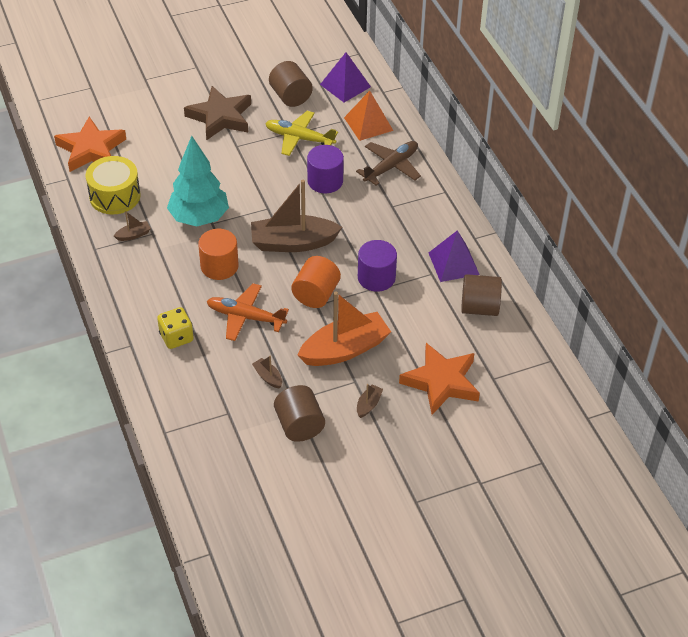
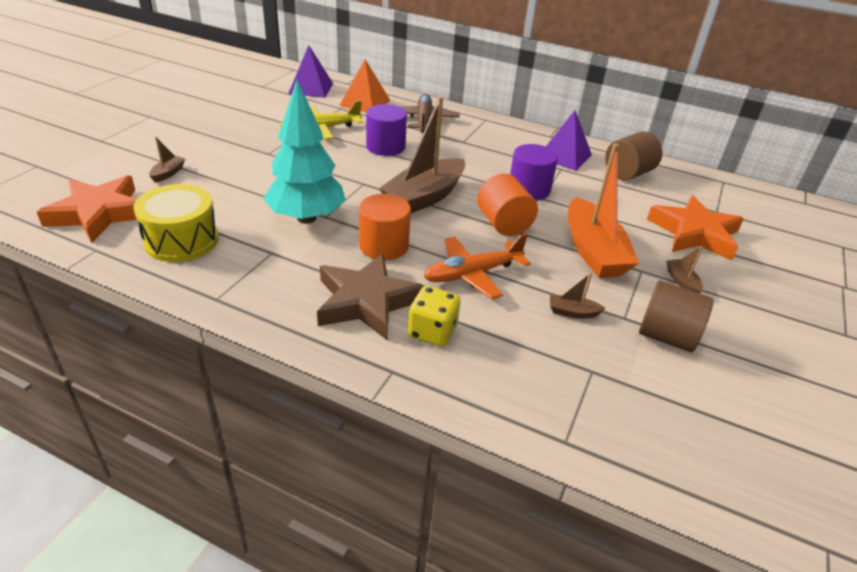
camera: 45 degrees left, 10 degrees down
brown boat [114,211,151,241] -> brown boat moved to [149,137,186,182]
brown star [184,86,251,140] -> brown star moved to [317,253,424,340]
brown cylinder [269,61,313,107] -> none
orange boat [298,292,391,366] -> orange boat turned 150 degrees clockwise [568,143,639,278]

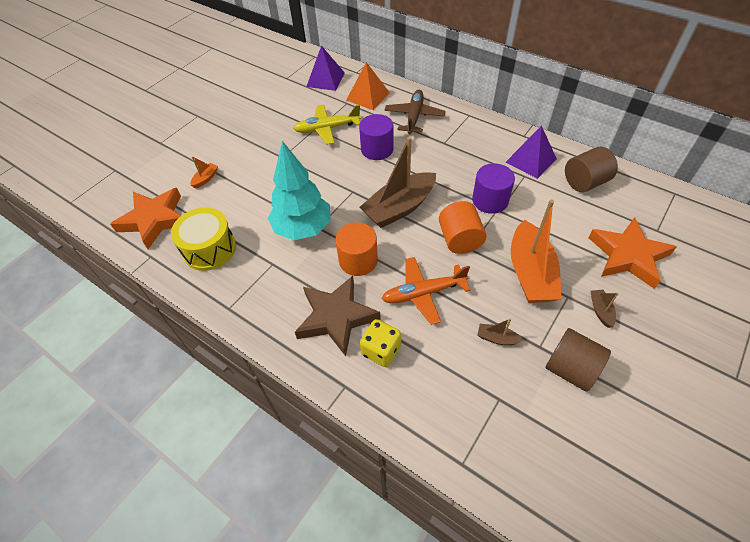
camera: 15 degrees right, 15 degrees up
brown boat [149,137,186,182] -> orange boat [191,156,218,189]

